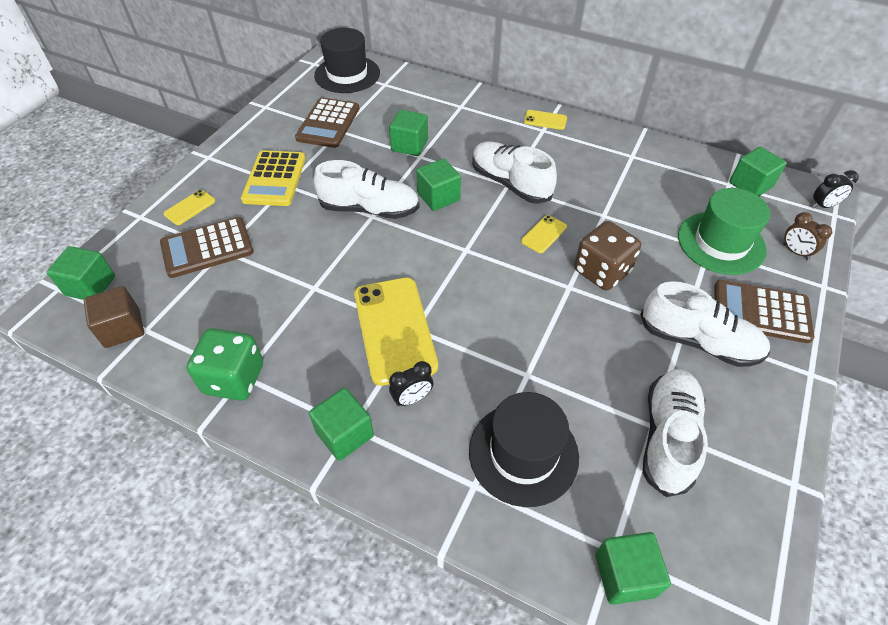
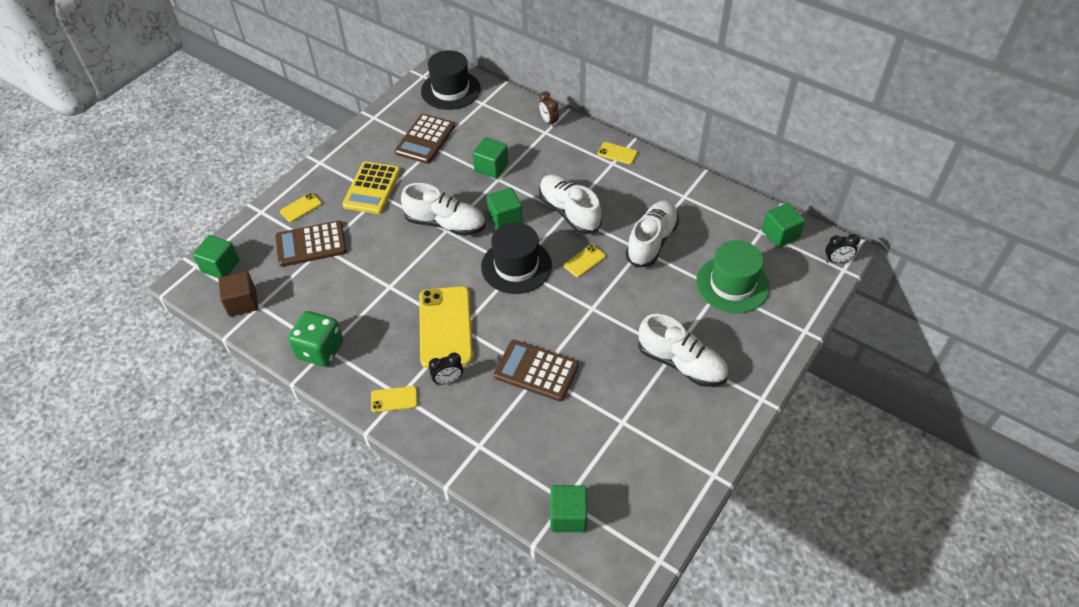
camera: 10 degrees right, 0 degrees up
green cube [309,388,374,461] -> yellow phone [371,386,418,412]
black hat [469,392,579,507] -> black hat moved to [481,223,552,294]
brown dice [574,221,641,291] -> none
white shoe [643,369,708,497] -> white shoe moved to [626,200,679,267]
brown calculator [714,280,814,343] -> brown calculator moved to [494,340,579,401]
brown clock [783,212,832,260] -> brown clock moved to [539,91,559,127]

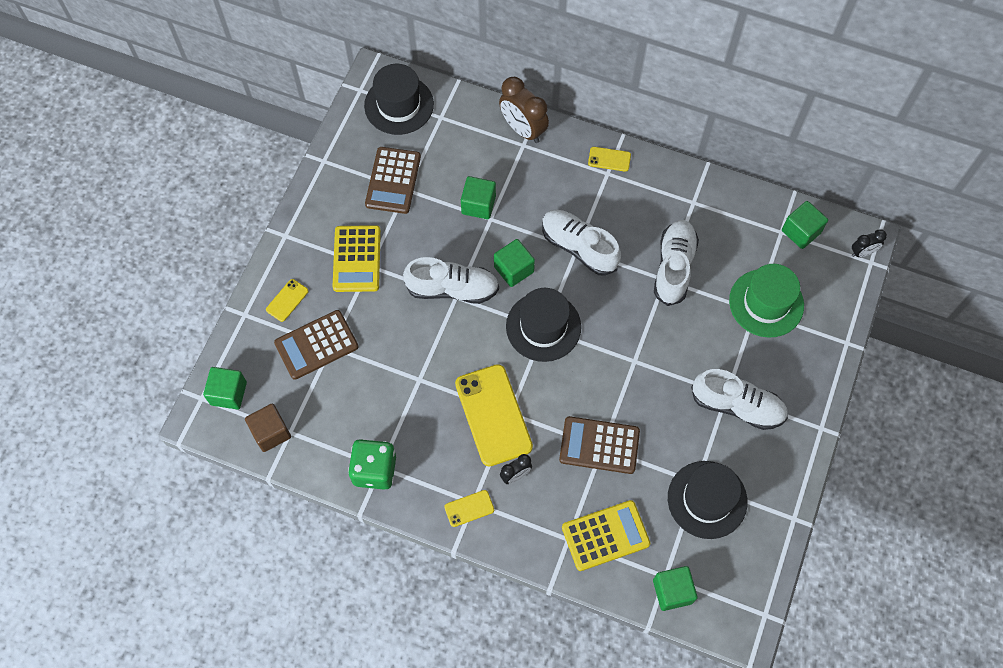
camera: 15 degrees left, 15 degrees up
brown clock [539,91,559,127] -> brown clock [499,77,549,143], size x1.86
yellow phone [564,245,606,277] -> none
none -> yellow calculator [562,500,650,571]
none -> black hat [668,461,748,539]

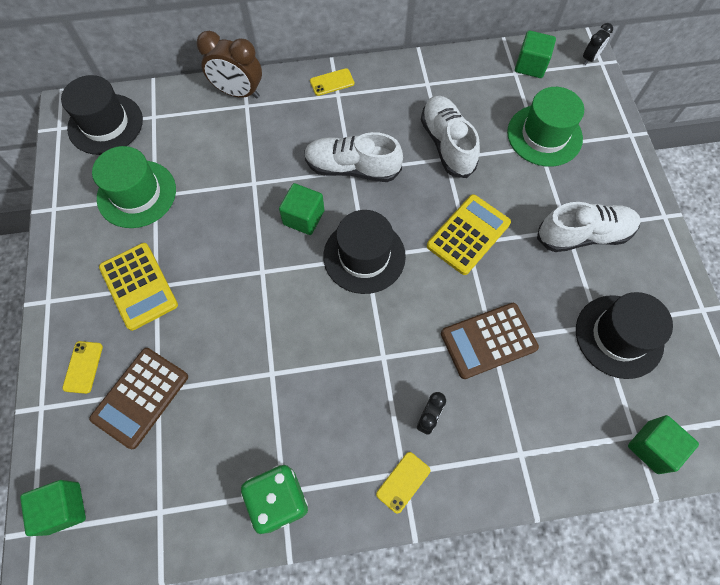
camera: 30 degrees left, 0 degrees up
brown cube [245,404,291,452] -> none
brown calculator [365,147,421,214] -> green hat [92,146,176,228]
white shoe [403,257,499,304] -> none
yellow phone [455,364,533,467] -> none
green cube [461,176,496,219] -> none
yellow calculator [562,500,650,571] -> yellow calculator moved to [427,194,511,275]

